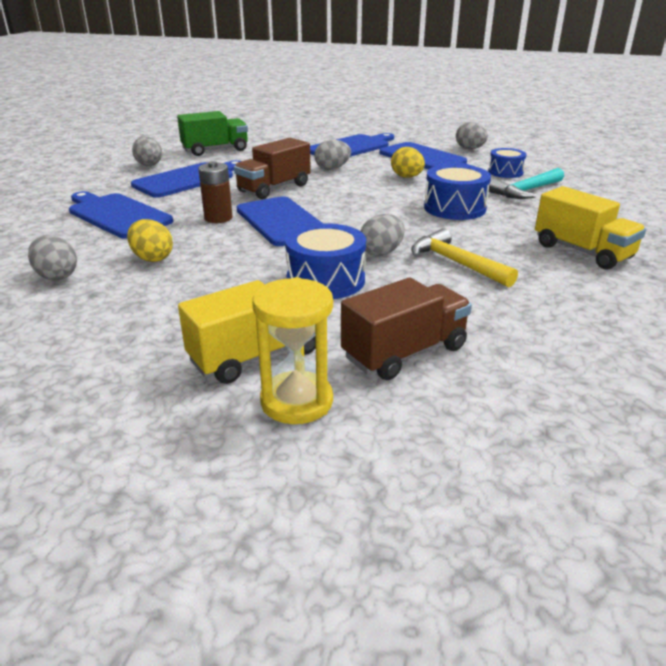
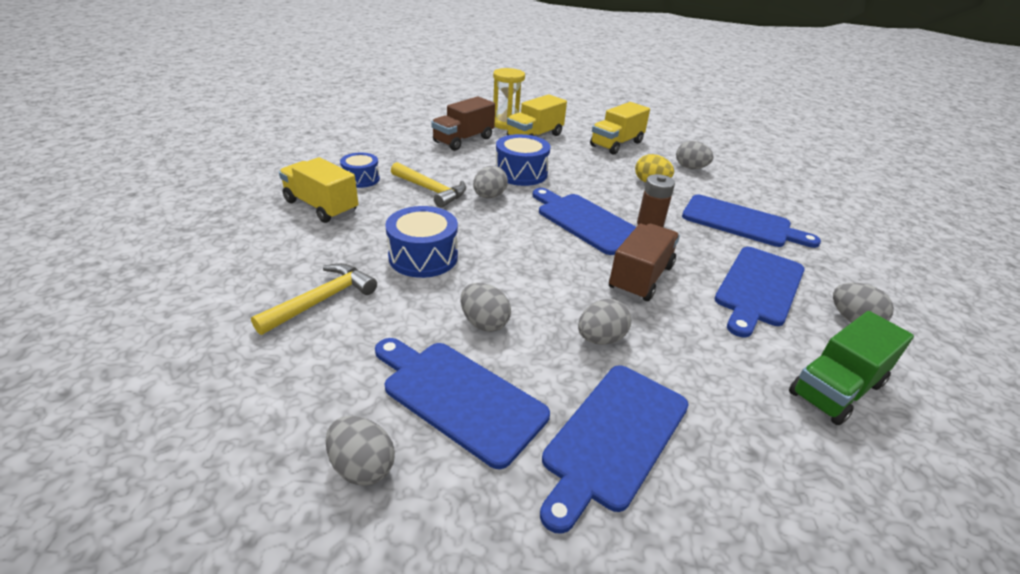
camera: 165 degrees right, 5 degrees up
yellow egg [391,147,425,178] -> grey egg [461,283,511,332]
blue drum [488,148,527,178] -> blue drum moved to [340,152,380,188]
turquoise hammer [489,168,564,199] -> yellow hammer [251,263,377,335]
none -> yellow truck [590,102,650,154]

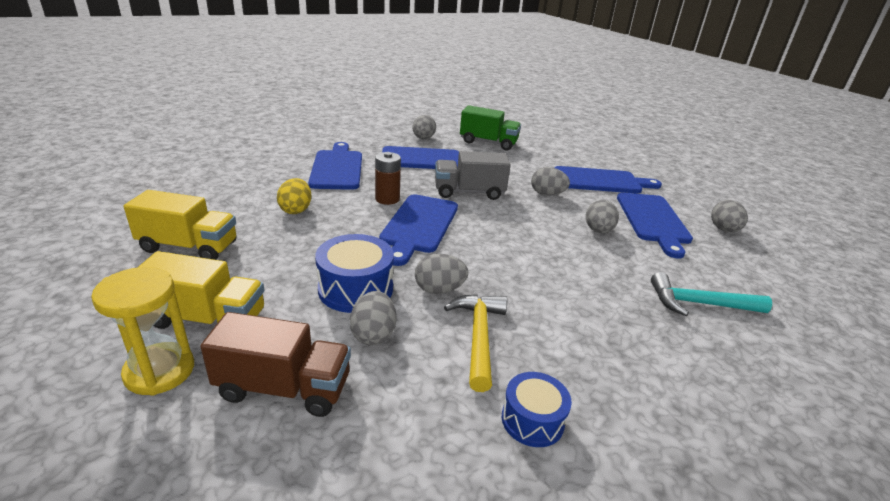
camera: 125 degrees left, 5 degrees down
yellow hammer [251,263,377,335] -> turquoise hammer [651,272,772,316]
yellow truck [279,157,358,223] -> none
blue drum [385,206,458,278] -> none
brown truck [609,224,680,301] -> grey truck [435,151,511,200]
grey egg [676,141,714,169] -> grey egg moved to [350,291,396,345]

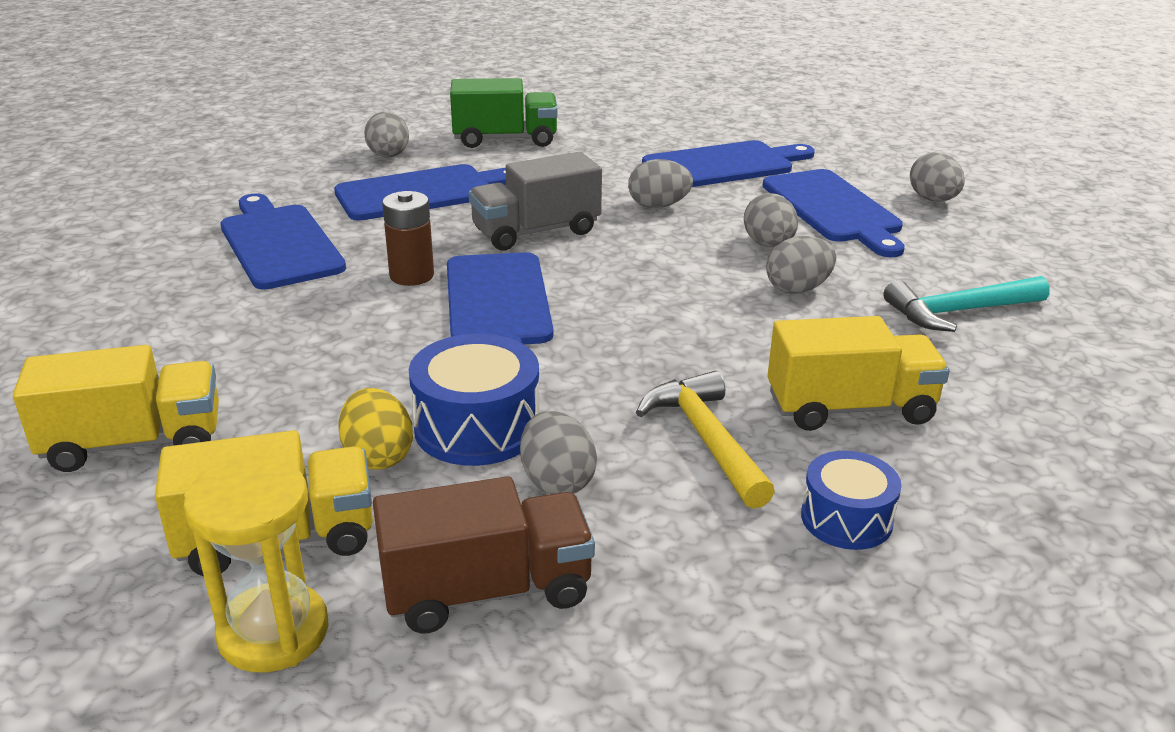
camera: 20 degrees left, 0 degrees up
yellow egg [277,178,311,214] -> yellow egg moved to [338,388,413,470]
grey egg [415,254,468,294] -> grey egg moved to [766,236,836,294]
none -> yellow truck [768,316,950,431]

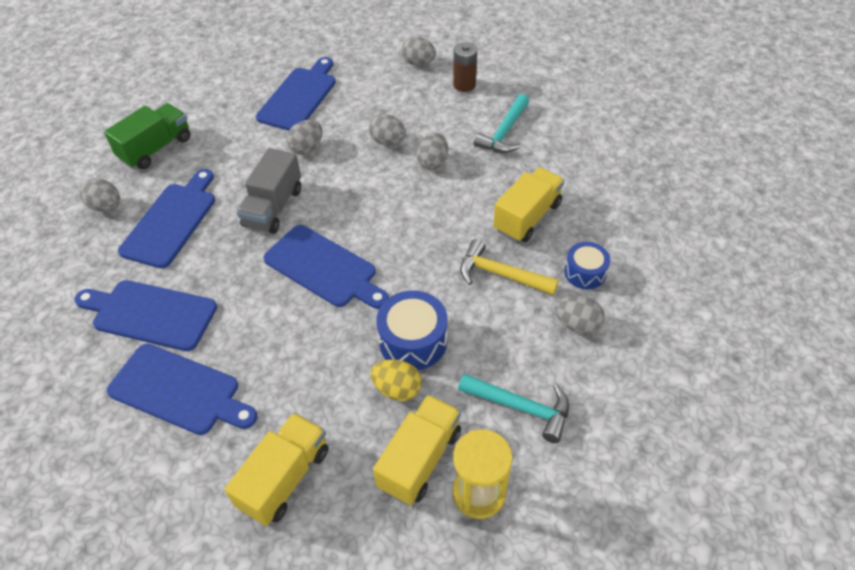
camera: 45 degrees left, 20 degrees up
brown truck [373,476,595,634] -> turquoise hammer [458,373,569,443]
brown battery [382,191,434,286] -> brown battery moved to [453,42,477,92]
grey egg [520,411,597,494] -> grey egg moved to [555,296,605,335]
blue cutting board [763,169,905,258] -> blue cutting board moved to [107,344,257,435]

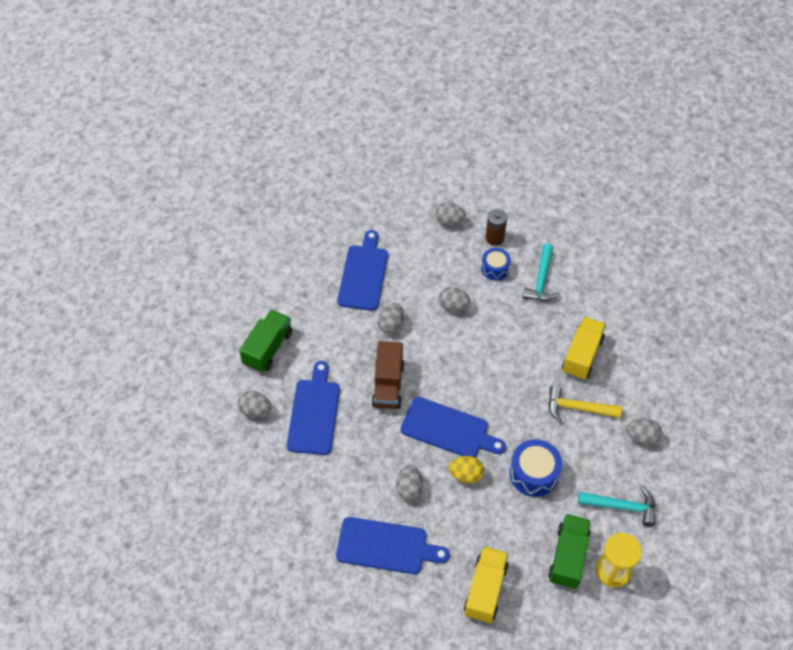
camera: 15 degrees left, 5 degrees up
blue cutting board [75,280,217,351] -> none
grey truck [237,148,301,234] -> brown truck [372,341,405,409]
yellow egg [370,360,422,401] -> yellow egg moved to [448,456,484,483]
yellow truck [373,395,461,505] -> green truck [548,514,591,589]
grey egg [416,133,448,170] -> grey egg moved to [396,465,423,501]
blue drum [564,242,610,289] -> blue drum moved to [481,248,511,280]

